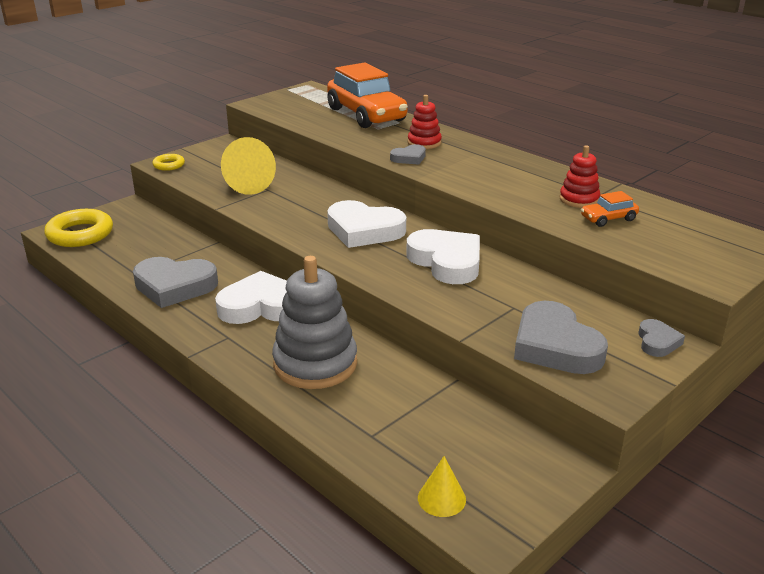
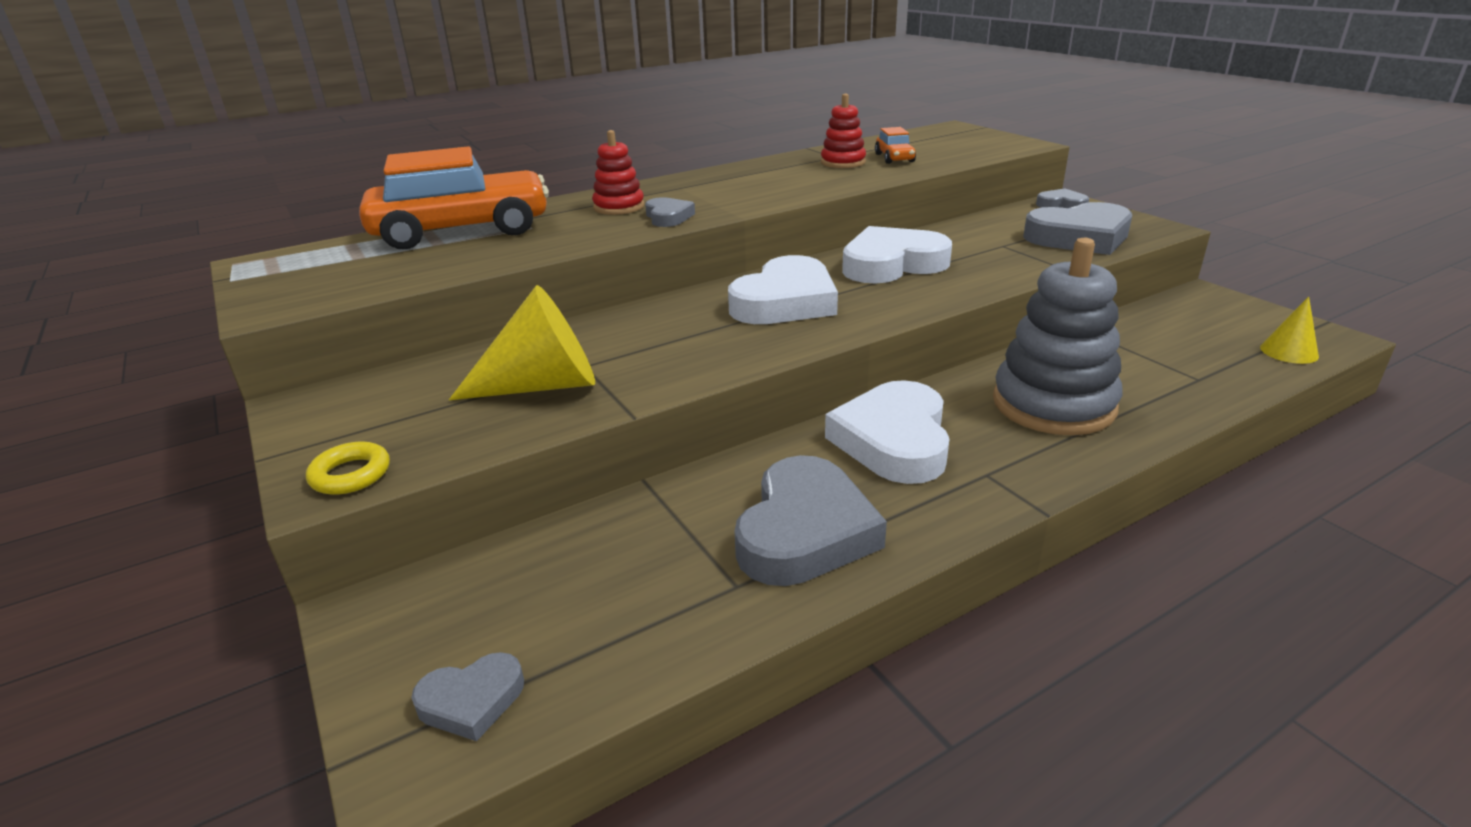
camera: 75 degrees left, 0 degrees up
yellow ring [44,209,113,247] -> grey heart [411,652,524,741]

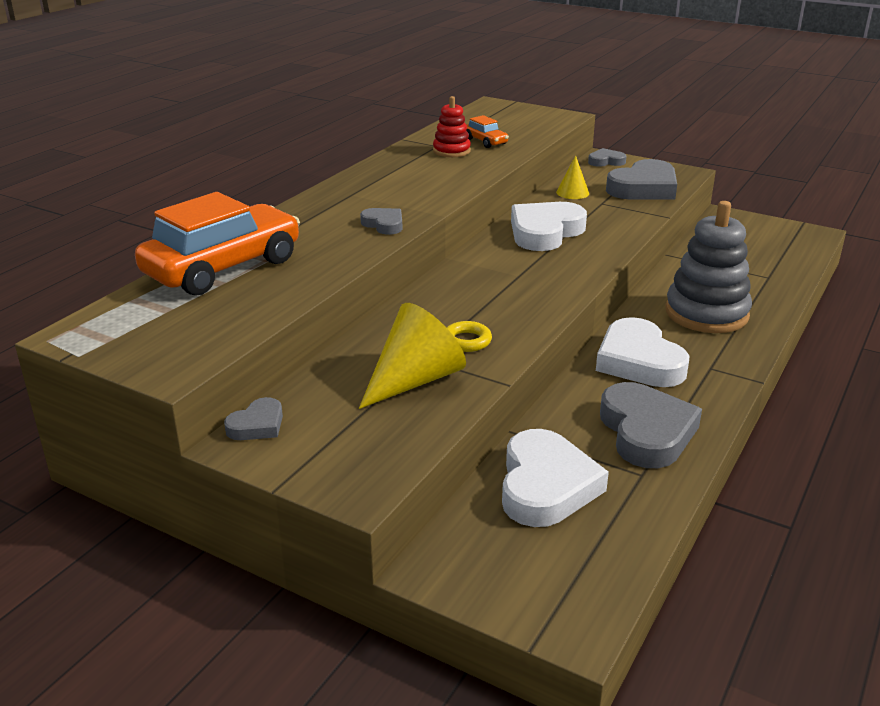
camera: 30 degrees left, 0 degrees up
yellow ring [306,442,390,495] -> yellow ring moved to [447,321,492,352]
grey heart [411,652,524,741] -> grey heart moved to [224,397,283,440]
red stacking toy [592,130,644,215] -> none
white heart [728,255,838,324] -> white heart moved to [502,429,609,527]
yellow cone [1260,296,1319,364] -> yellow cone moved to [556,155,589,199]

